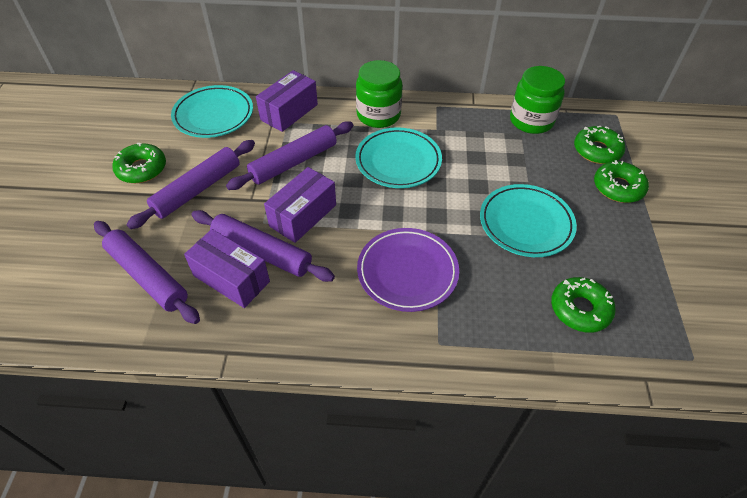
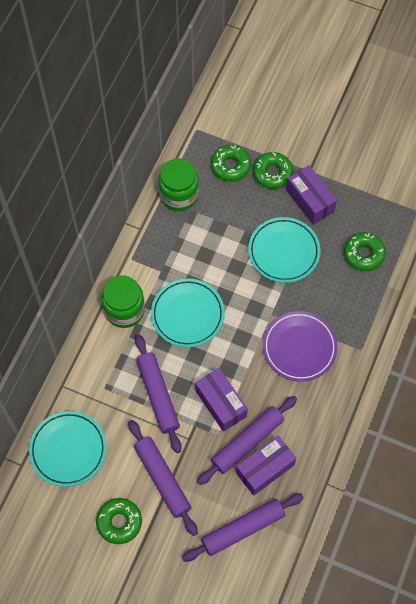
camera: 70 degrees left, 15 degrees up
purple box [256,70,318,132] -> purple box moved to [286,165,337,225]

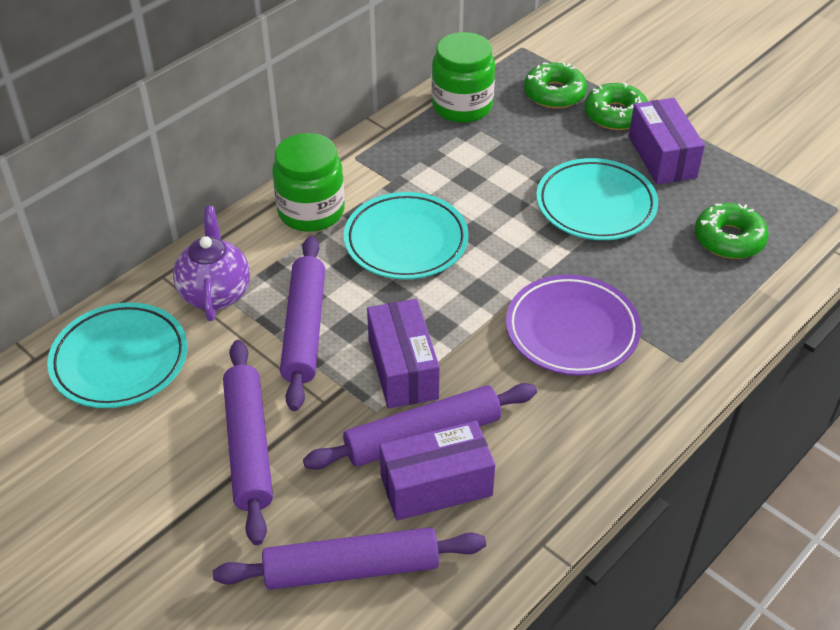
camera: 20 degrees right, 20 degrees down
green donut [96,498,142,544] -> none
none -> purple teapot [173,206,250,321]

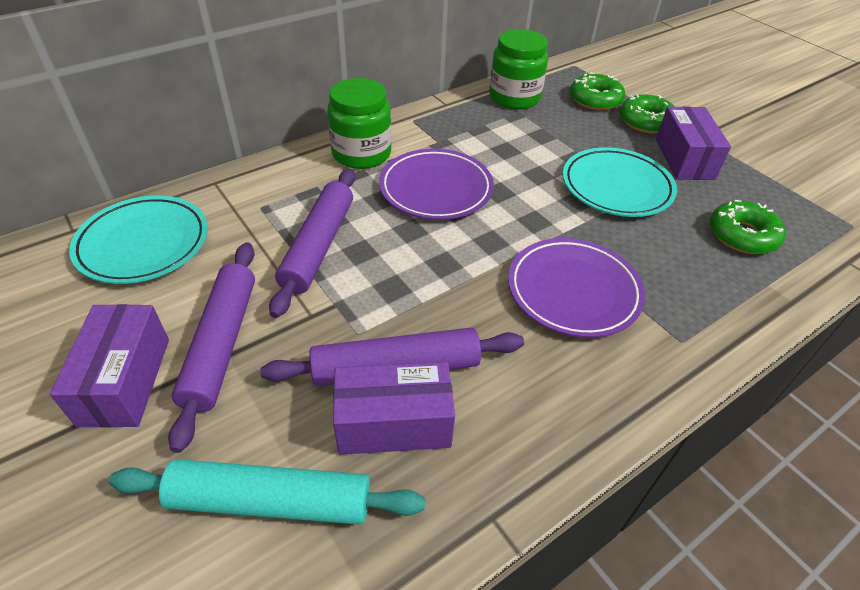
camera: 10 degrees right, 0 degrees up
purple teapot [173,206,250,321] -> none
purple rolling pin [213,527,486,590] -> turquoise rolling pin [109,459,425,525]
turquoise plate [344,192,469,279] -> purple plate [379,149,494,220]
purple box [367,299,440,409] -> purple box moved to [50,304,169,428]

